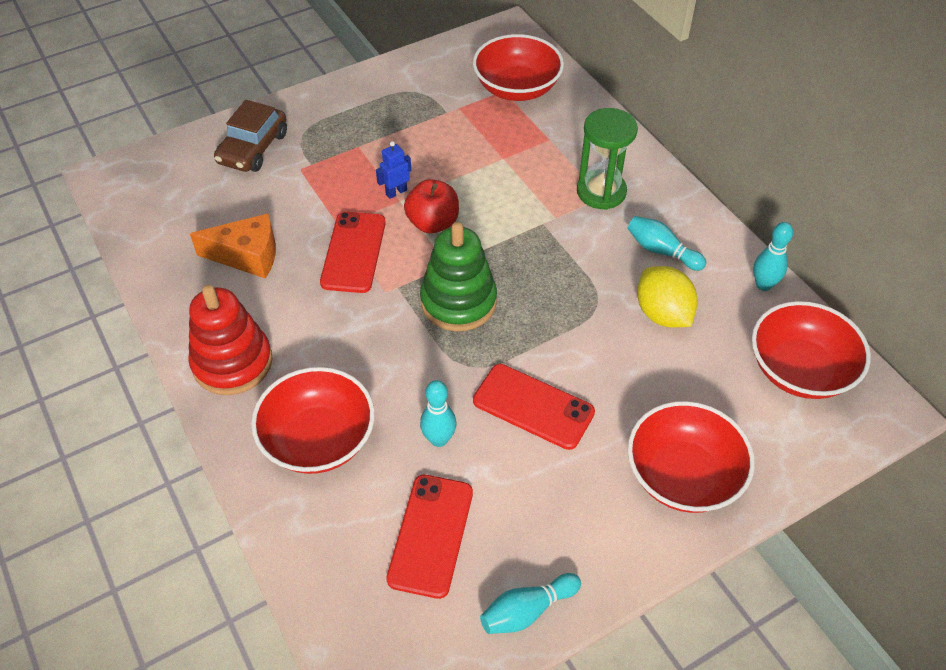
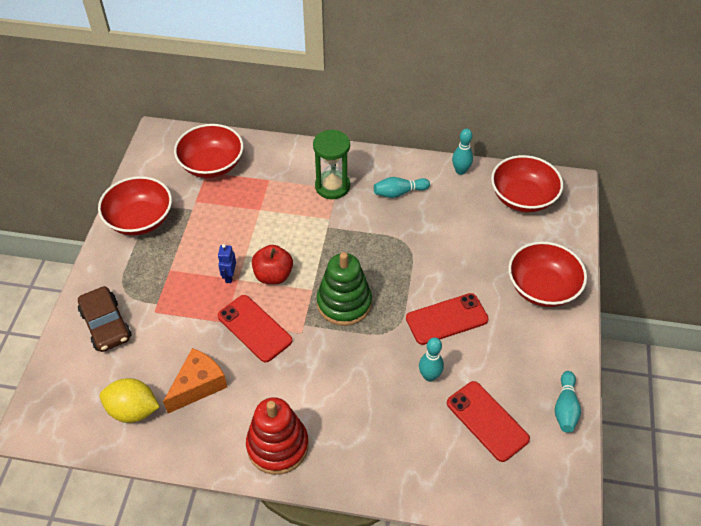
camera: 50 degrees left, 0 degrees up
red bowl [251,367,375,474] -> red bowl moved to [98,176,172,236]
yellow lemon [637,266,698,328] -> yellow lemon moved to [100,378,160,423]

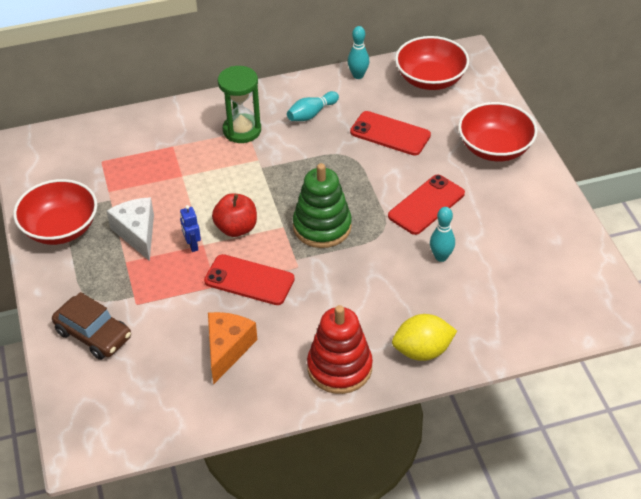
camera: 25 degrees left, 5 degrees down
yellow lemon [100,378,160,423] -> yellow lemon moved to [392,314,457,361]
red bowl [174,124,243,178] -> none
red phone [447,381,530,462] -> red phone moved to [350,111,431,156]
turquoise bowling pin [555,371,581,433] -> none
none -> white cheese [107,197,154,261]

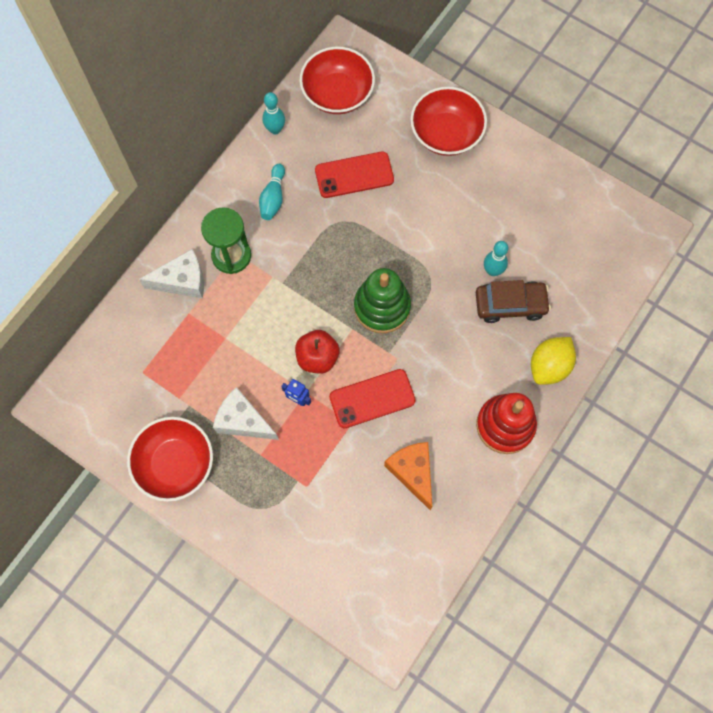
camera: 40 degrees left, 25 degrees up
brown car [52,292,131,360] -> brown car moved to [476,280,551,323]
red phone [388,175,465,235] -> none
none -> white cheese [139,249,204,298]

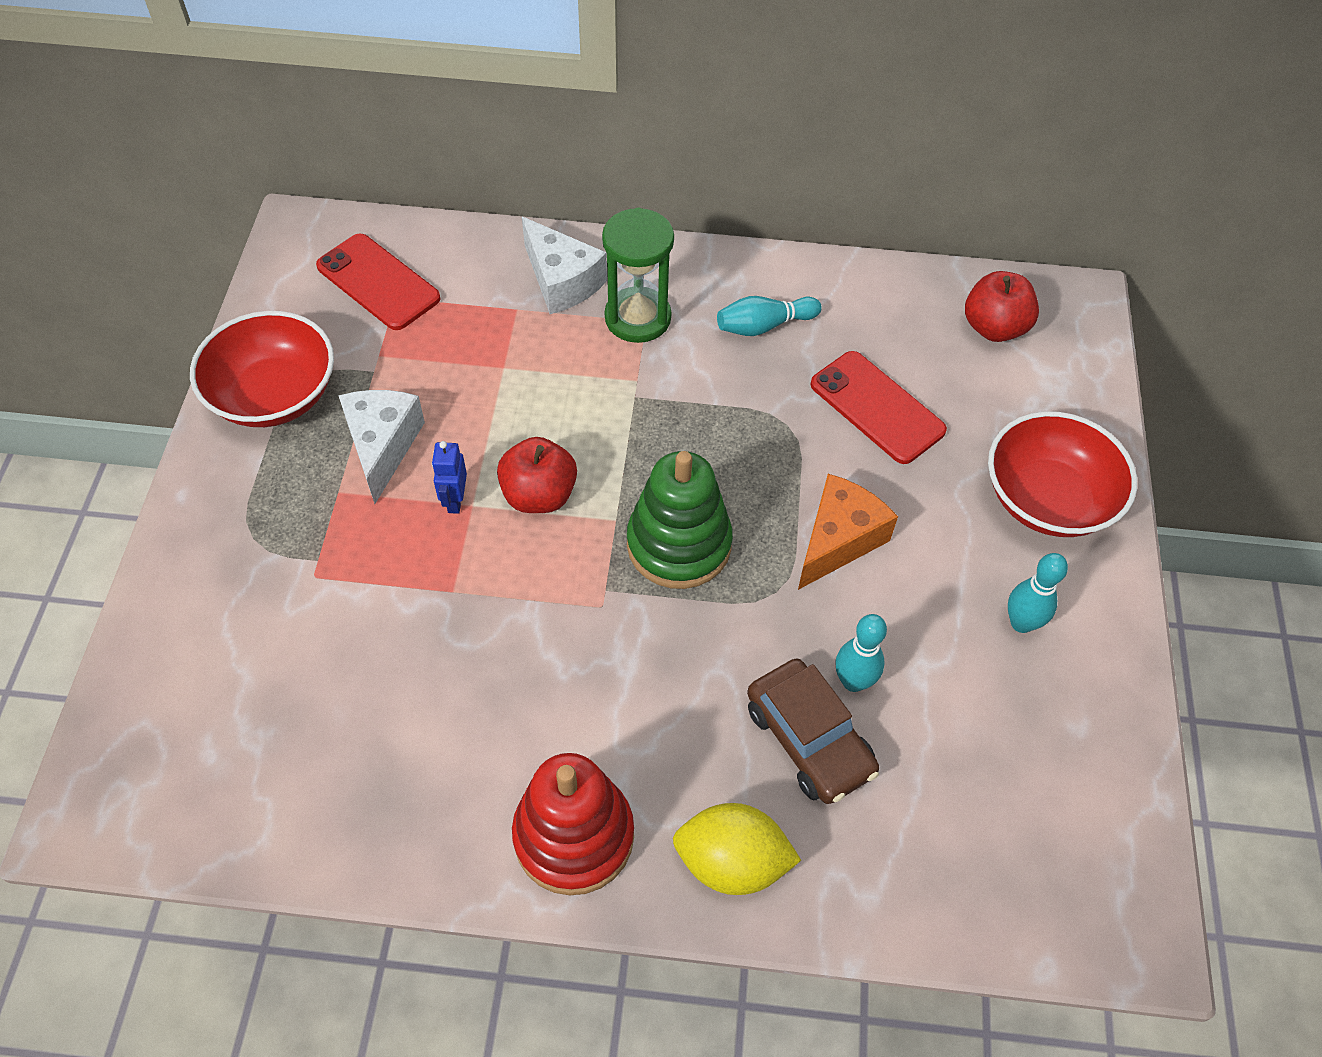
camera: 60 degrees right, 15 degrees down
turquoise bowling pin [262,92,285,134] -> turquoise bowling pin moved to [1008,553,1068,633]
red bowl [299,46,375,114] -> red apple [965,271,1039,342]
red phone [329,369,416,428] -> red phone moved to [316,234,440,330]
orange cheese [384,442,432,510] -> orange cheese moved to [798,474,898,590]

